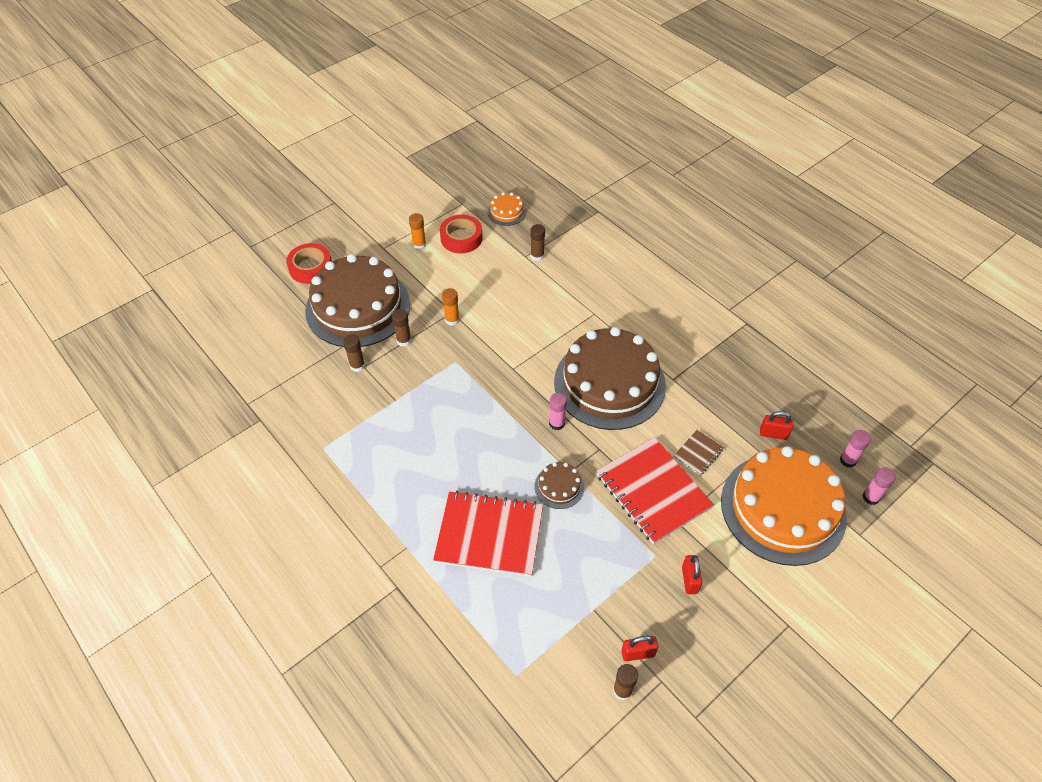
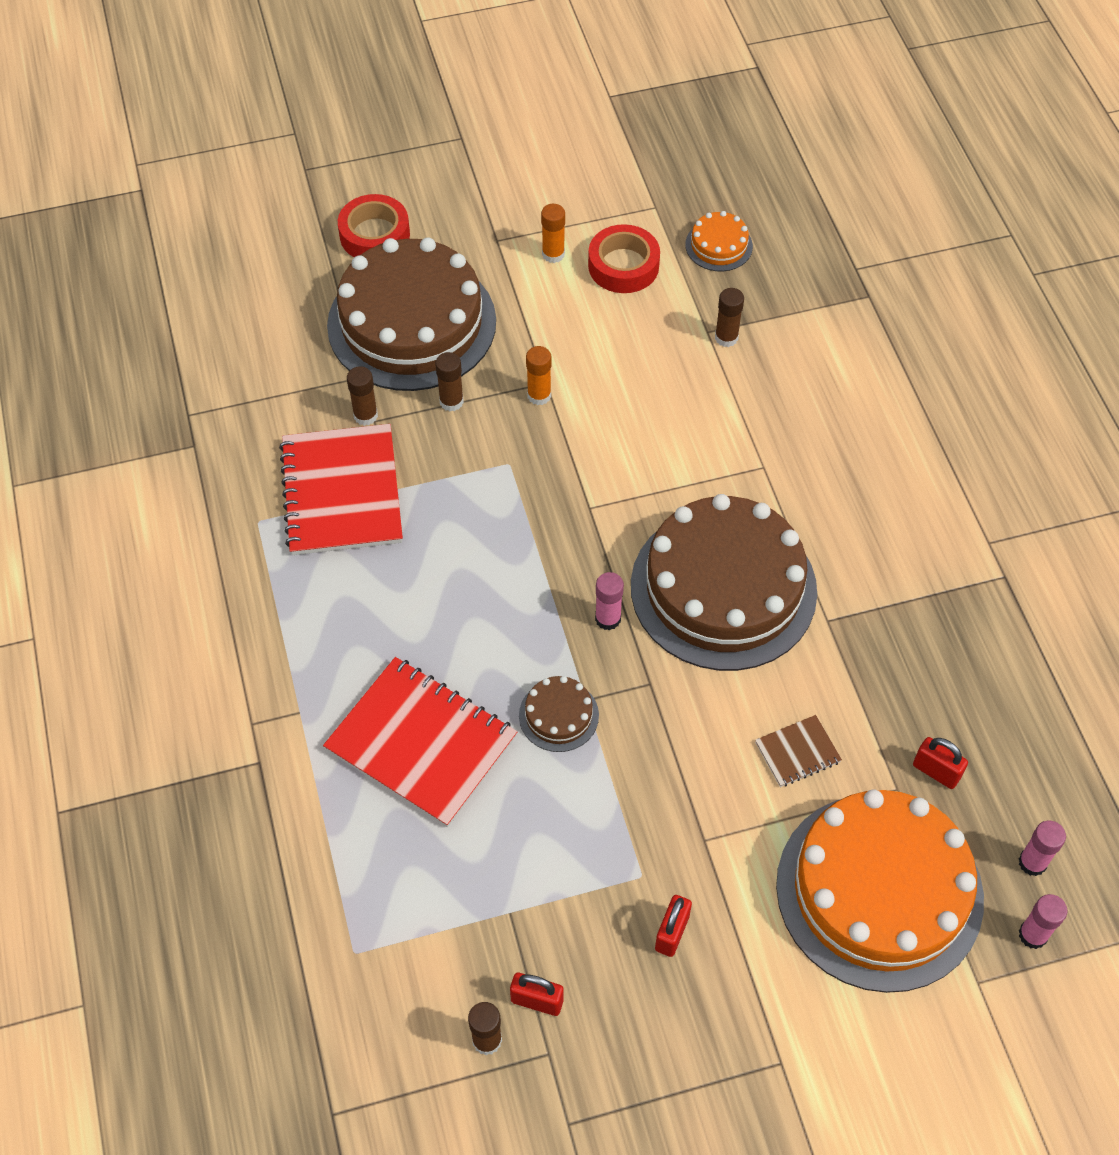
camera: 25 degrees right, 5 degrees up
red notebook [597,437,714,544] -> red notebook moved to [279,424,403,555]

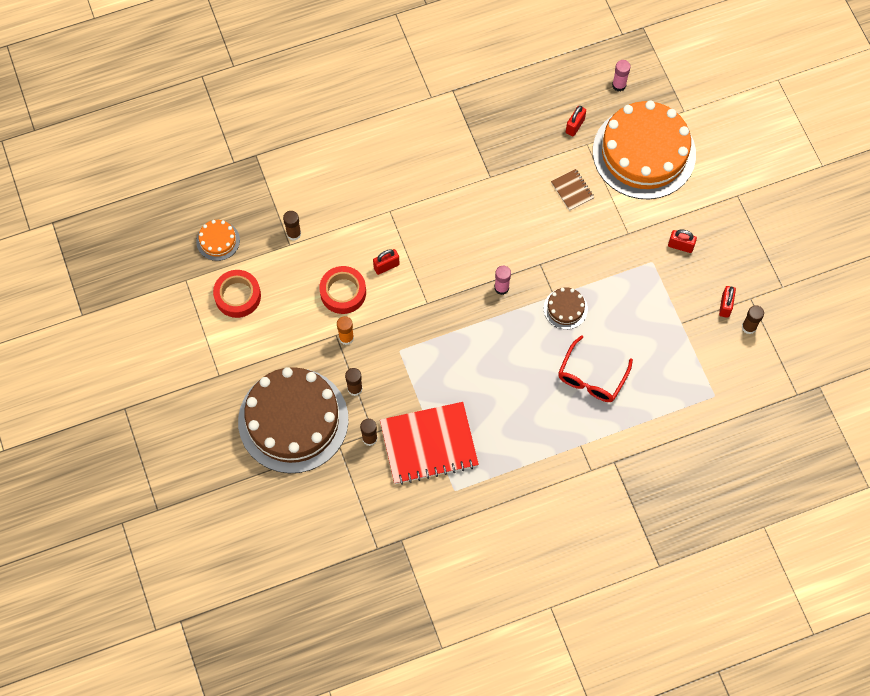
camera: 95 degrees left, 10 degrees up
red notebook [323,657,518,827] -> red glasses [558,335,633,402]
red tape [338,194,410,257] -> red tape moved to [319,266,366,314]
orange glue stick [541,204,565,263] -> none
brown cake [631,494,817,671] -> none
pink glue stick [1019,894,1067,949] -> none
none -> red padlock [373,249,400,275]

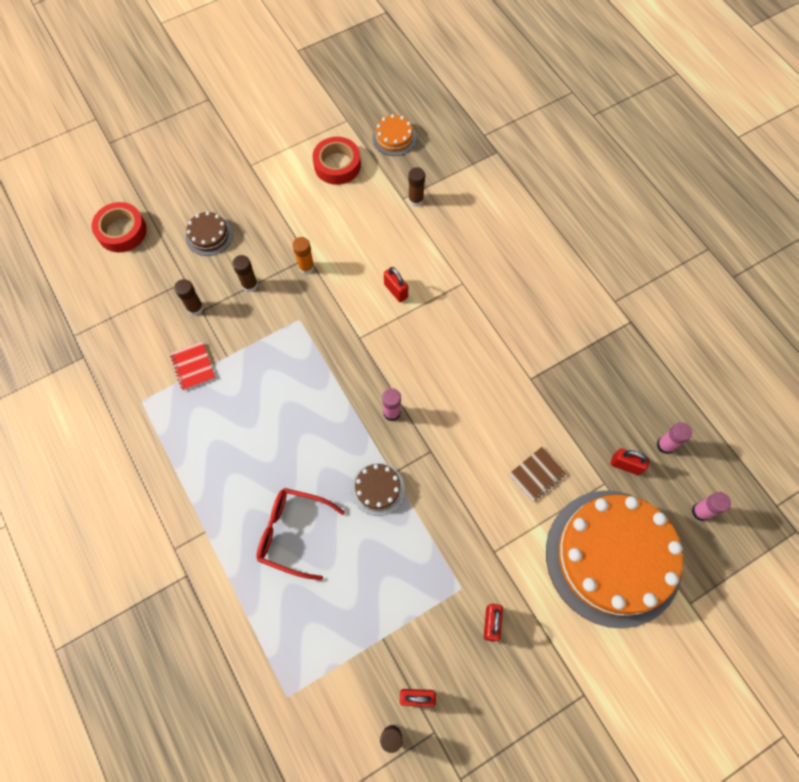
camera: 80 degrees right, 0 degrees up
brown cake [238,367,349,473] -> brown cake [186,211,233,256], size x0.41
red tape [319,266,366,314] -> red tape moved to [92,202,147,252]
red notebook [380,402,479,485] -> red notebook [170,341,216,391], size x0.45
none -> pink glue stick [657,422,692,454]

